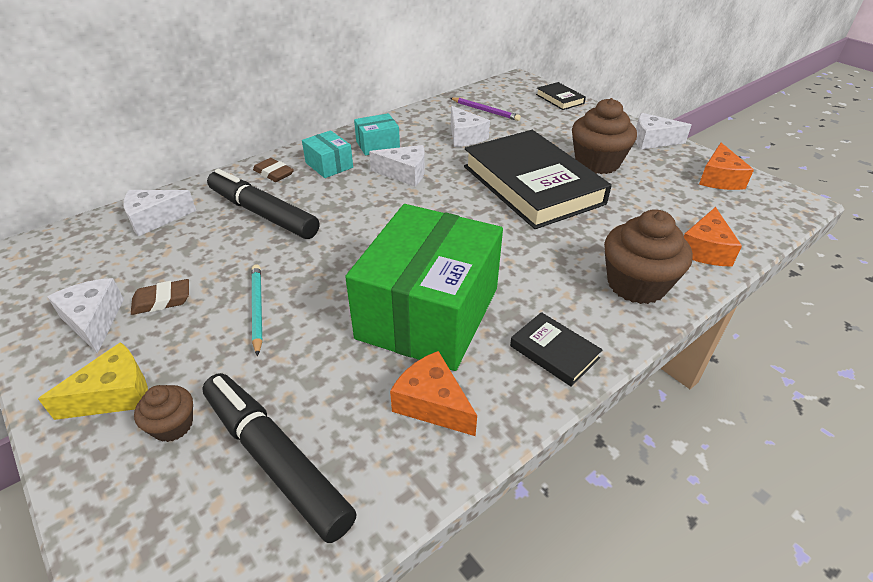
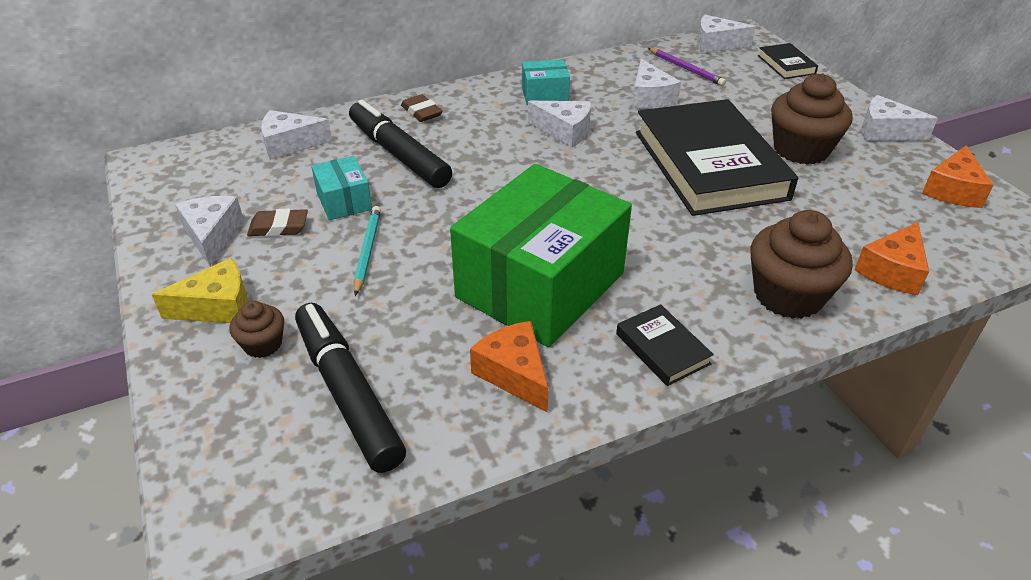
camera: 15 degrees right, 0 degrees up
turquoise box [302,130,353,178] -> turquoise box moved to [311,156,372,220]
none -> white cheese [697,15,756,53]

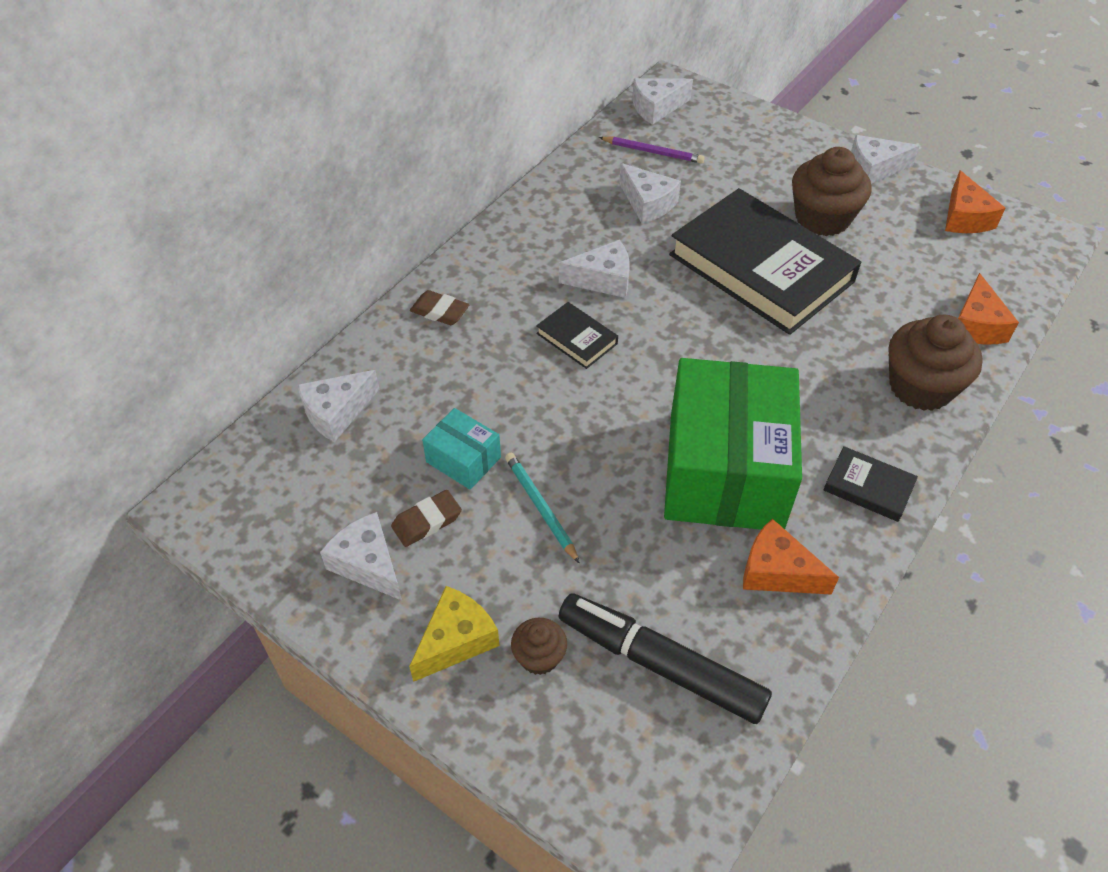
camera: 30 degrees left, 10 degrees up
black marker [349,100,452,188] -> none
turquoise box [522,59,570,105] -> none
black book [758,43,818,79] -> black book moved to [536,302,618,369]

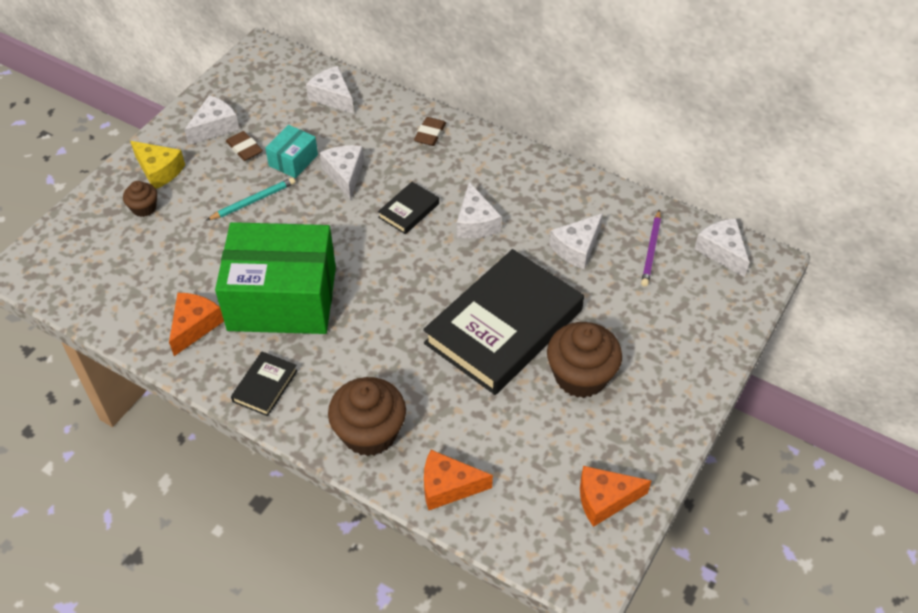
camera: 85 degrees right, 0 degrees up
black marker [559,593,772,724] -> none
white cheese [851,135,920,184] -> white cheese moved to [320,145,364,200]

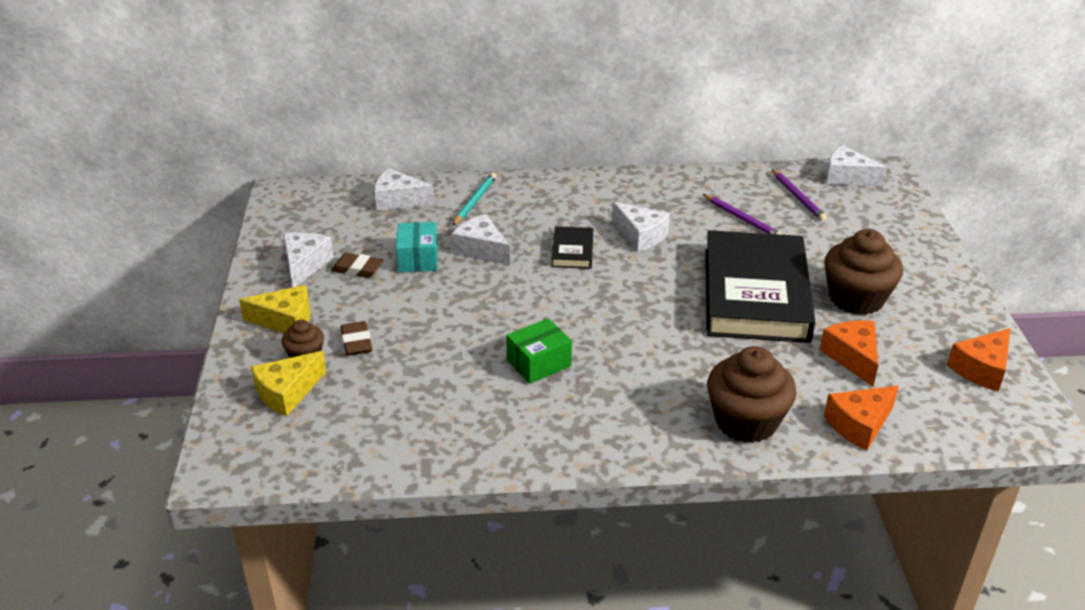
camera: 35 degrees left, 15 degrees down
orange cheese [169,293,224,356] -> orange cheese moved to [820,320,878,386]
turquoise pencil [206,177,295,221] -> turquoise pencil moved to [453,173,497,226]
green box [215,222,336,334] -> green box [506,318,572,384], size x0.43
black book [231,352,298,416] -> none
brown eraser [414,117,446,146] -> brown eraser moved to [341,321,372,356]
white cheese [549,213,603,269] -> purple pencil [703,194,783,235]
none -> yellow cheese [251,351,326,417]

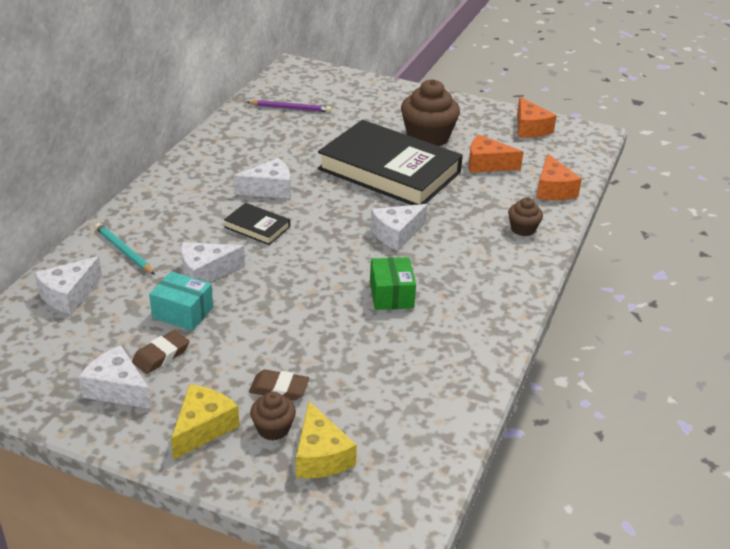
camera: 65 degrees left, 0 degrees up
purple pencil [703,194,783,235] -> none
brown cupcake [707,346,797,443] -> brown cupcake [508,197,543,236], size x0.52
white cheese [826,145,887,186] -> white cheese moved to [370,204,428,251]

